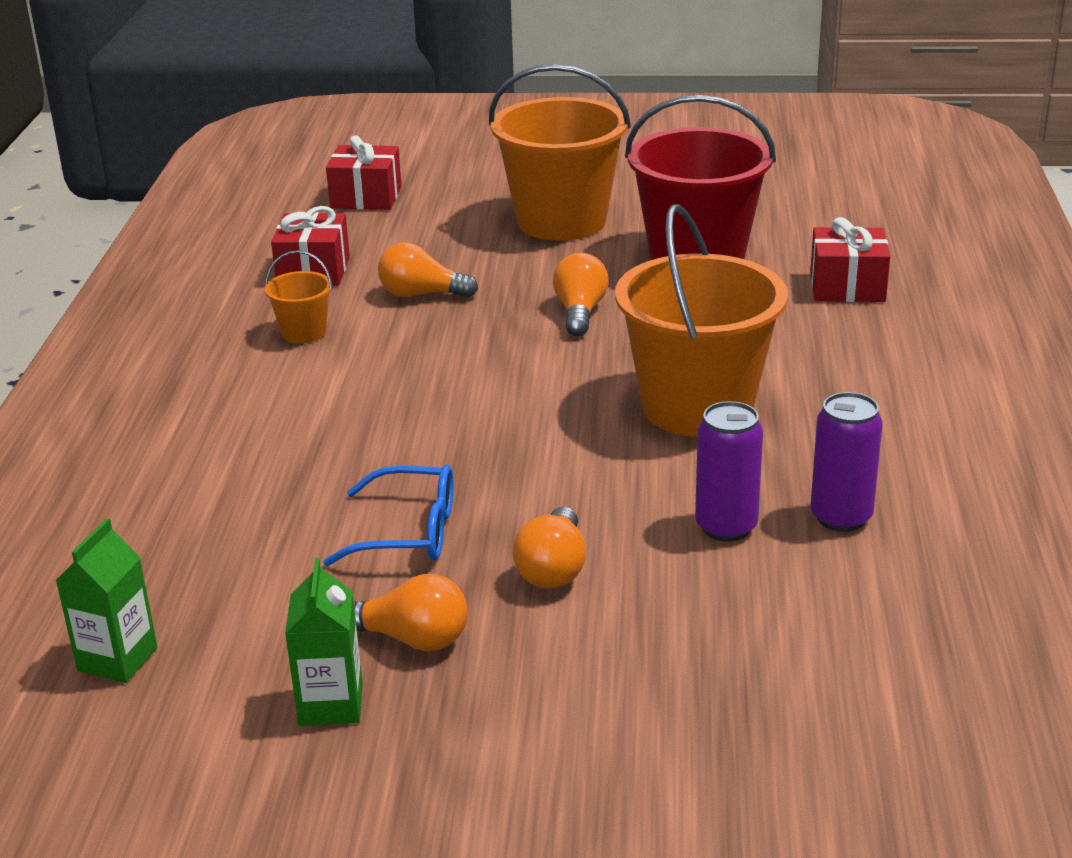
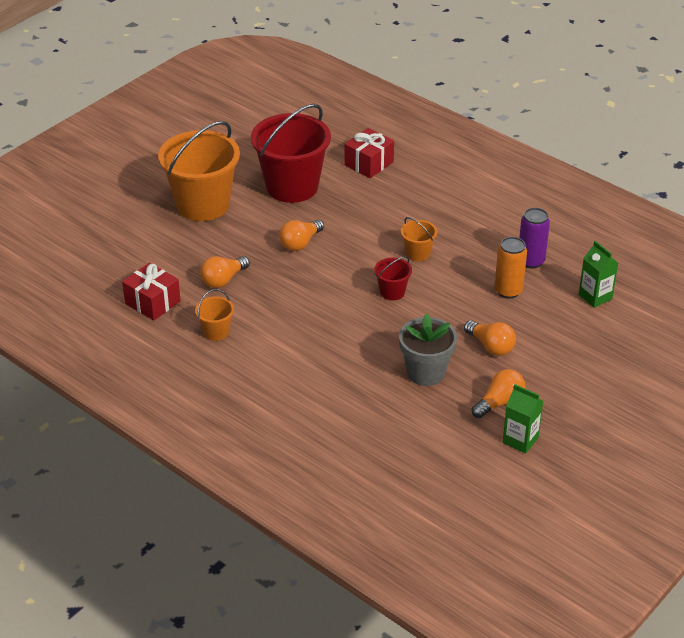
camera: 55 degrees left, 10 degrees up
green carton [56,518,157,683] -> green carton moved to [579,241,618,308]
blue glasses [323,464,453,566] -> grey flower pot [399,313,457,386]
red gift [326,135,402,210] -> none
orange light bulb [553,253,609,336] -> orange light bulb turned 90 degrees counterclockwise [279,219,324,251]
orange bucket [615,204,788,437] -> orange bucket [401,217,437,261], size x0.44
purple can [695,401,763,542] -> orange can [494,237,527,299]
none -> red bucket [374,256,412,300]

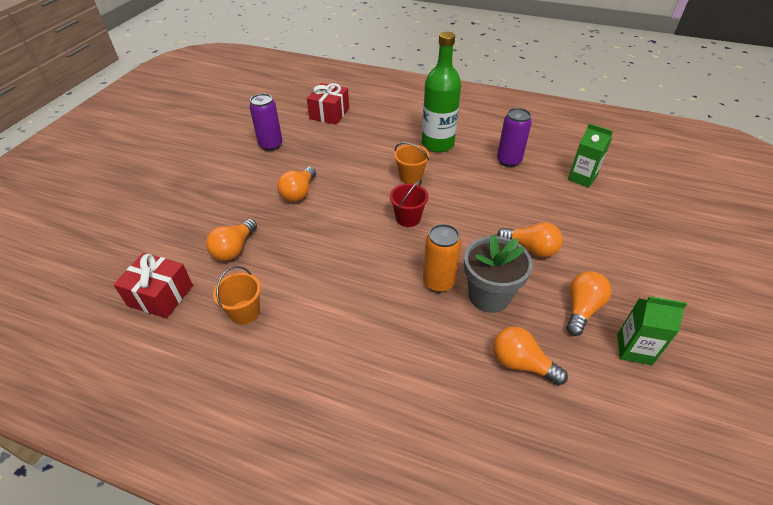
camera: 20 degrees left, 5 degrees up
orange bucket [158,121,240,221] -> none
red bucket [251,104,331,203] -> purple can [249,93,282,151]
orange can [494,237,527,299] -> orange can moved to [423,224,461,293]
none -> green bottle [422,32,461,152]
none -> orange light bulb [493,327,568,385]

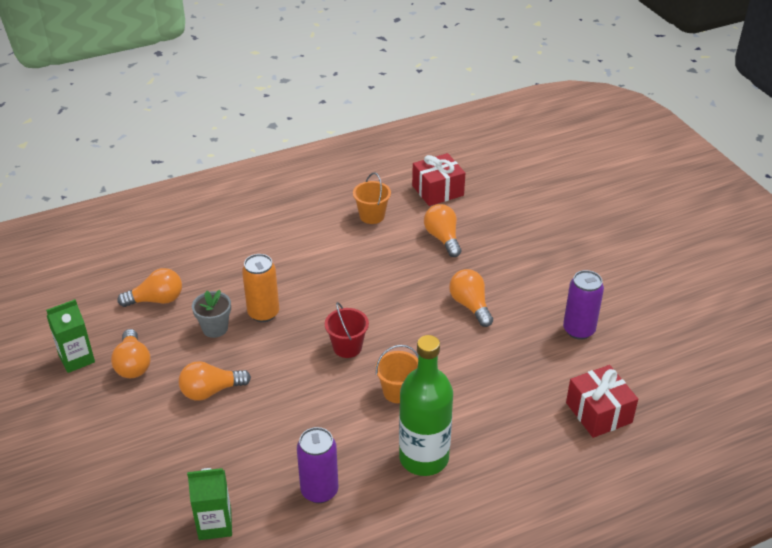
camera: 135 degrees right, 5 degrees down
grey flower pot [464,234,532,313] -> grey flower pot [192,290,231,338], size x0.63

